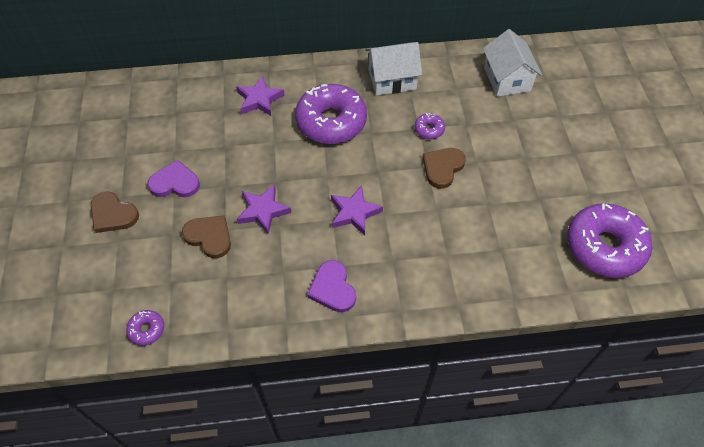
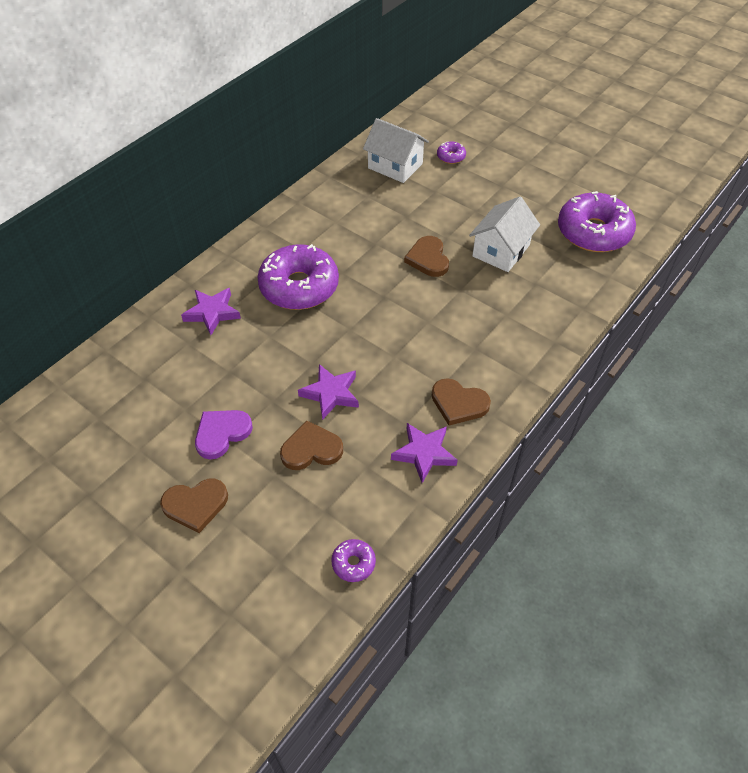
camera: 45 degrees left, 5 degrees down
purple heart [307,260,356,312] -> brown heart [432,378,491,426]
purple star [331,186,383,235] -> purple star moved to [391,423,458,483]
white house [366,42,422,96] -> white house moved to [469,197,540,272]
purple donut [415,113,445,139] -> purple donut moved to [437,142,466,164]

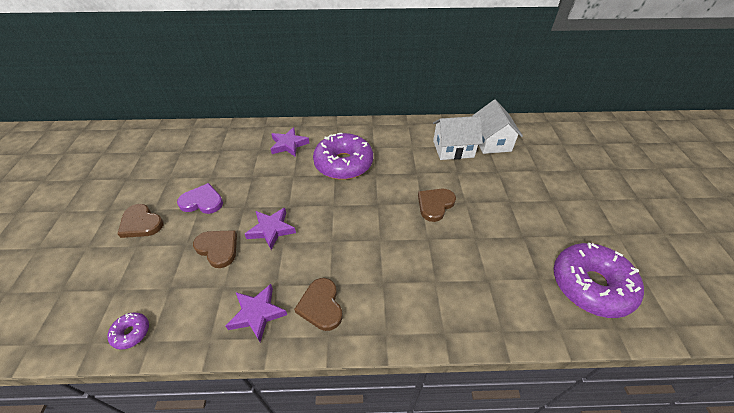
camera: 50 degrees right, 5 degrees down
purple donut [437,142,466,164] -> none
white house [469,197,540,272] -> white house moved to [433,116,483,160]

